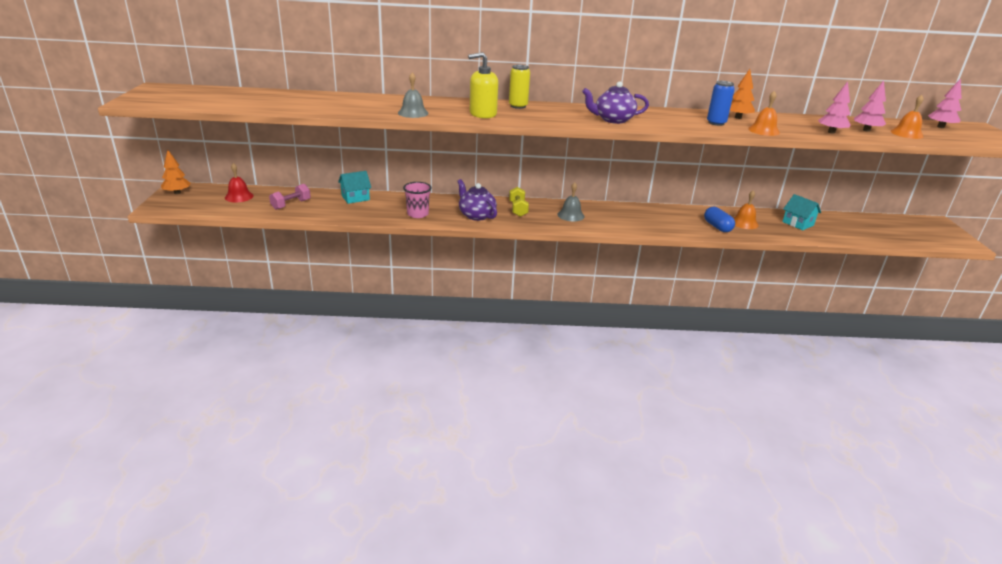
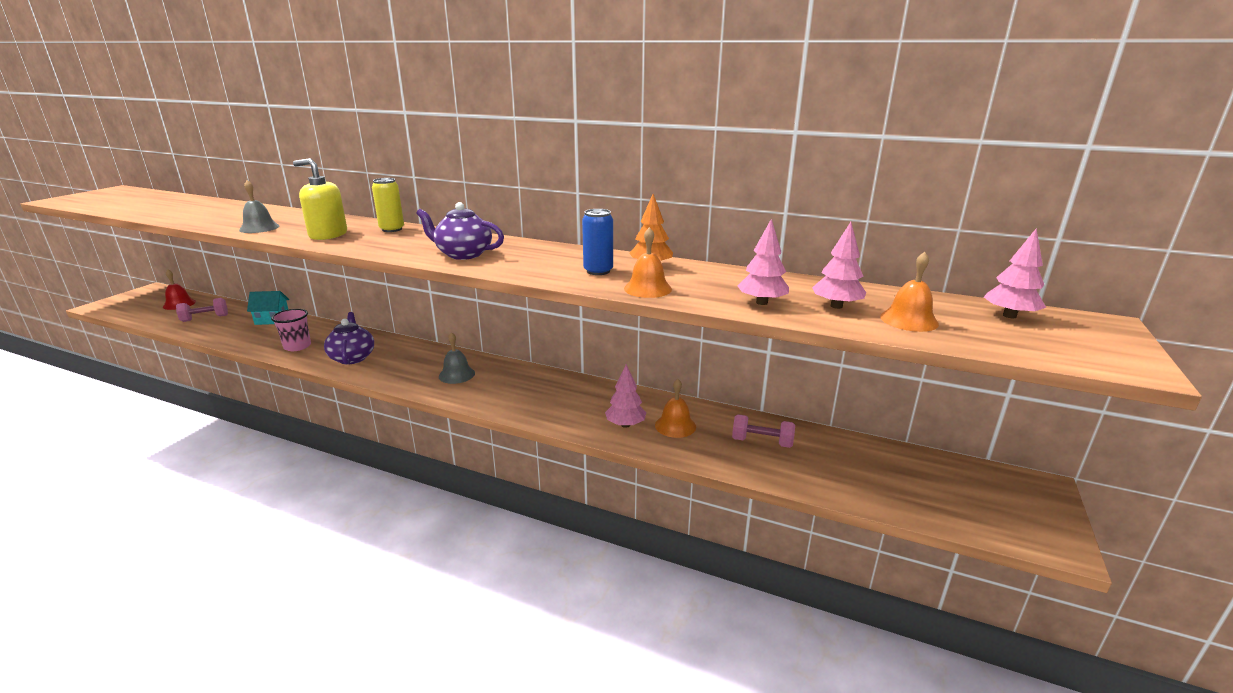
camera: 25 degrees right, 5 degrees down
orange tree [161,150,190,194] -> none
yellow dumbbell [509,187,529,217] -> none
blue capsule [704,207,735,232] -> pink tree [605,364,646,428]
turquoise house [782,194,821,230] -> pink dumbbell [732,414,795,448]

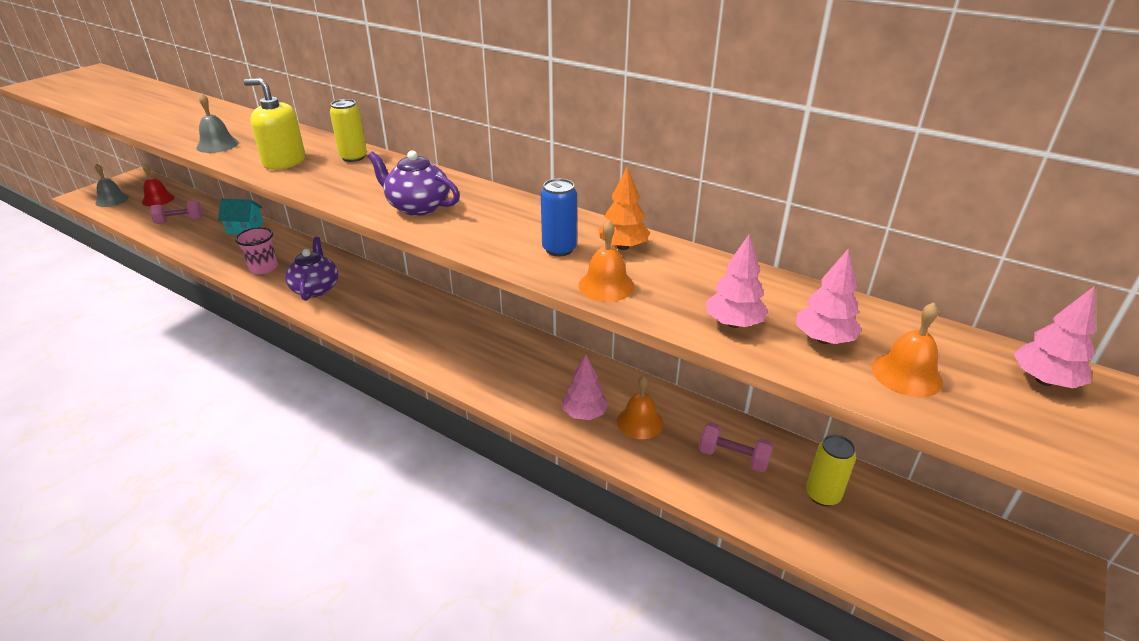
camera: 10 degrees right, 10 degrees up
grey bell [439,332,475,384] -> grey bell moved to [95,164,129,207]
none -> yellow can [806,435,856,506]

